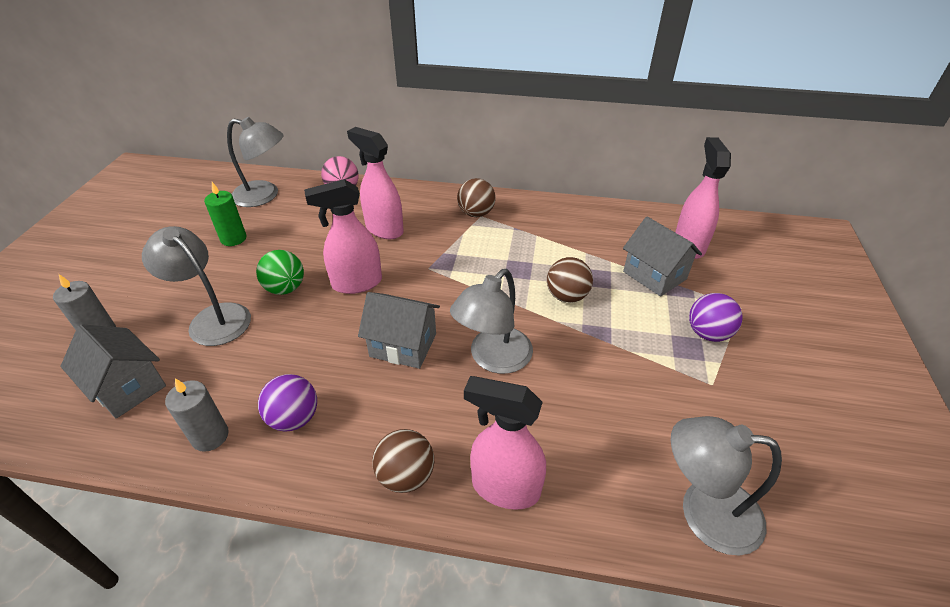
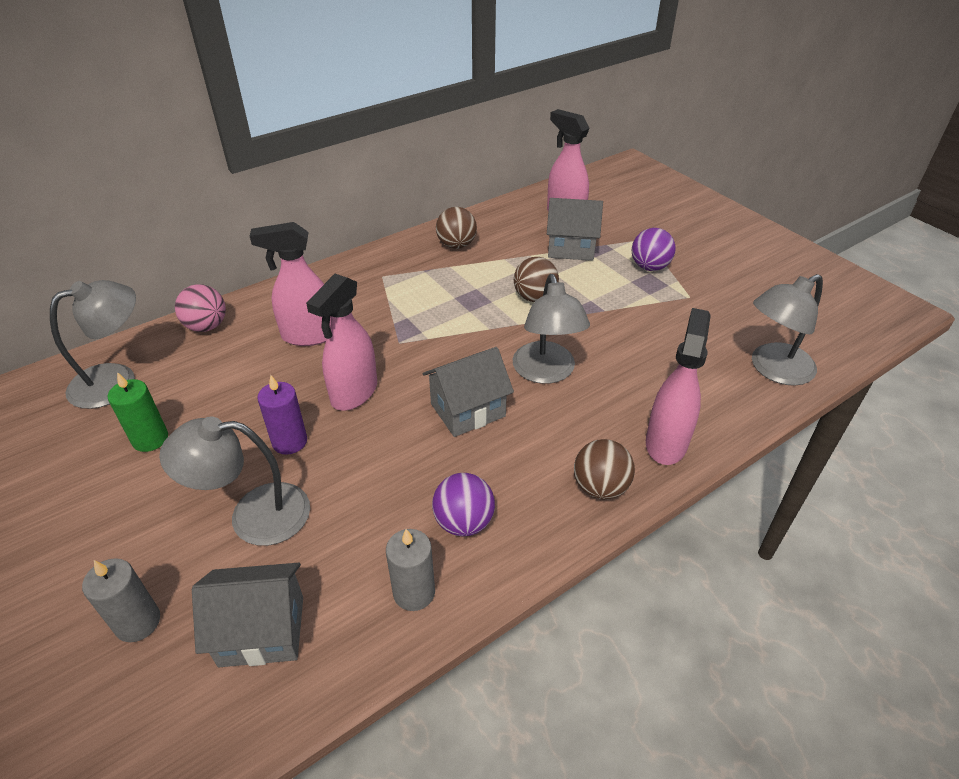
camera: 45 degrees left, 0 degrees up
green ball [256,250,304,295] -> purple candle [257,375,307,455]
brown ball [457,178,495,217] -> brown ball moved to [436,207,477,249]
pink spray bottle [464,376,546,510] -> pink spray bottle turned 135 degrees clockwise [646,308,711,465]

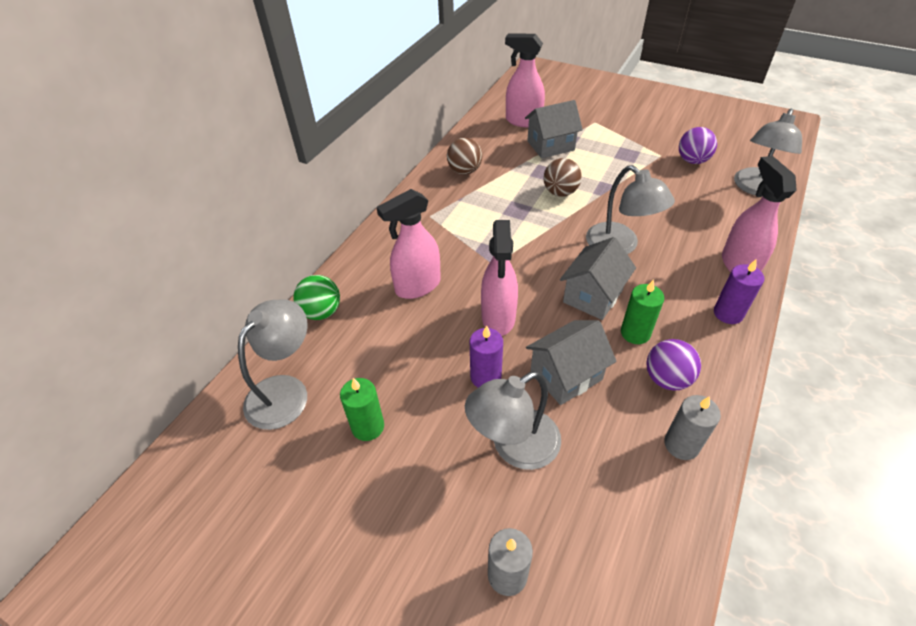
camera: 25 degrees left, 5 degrees up
pink ball [175,284,226,332] -> green ball [293,275,340,320]
grey house [192,563,303,667] -> grey house moved to [526,320,617,405]
brown ball [574,439,635,500] -> purple candle [714,259,764,324]
purple ball [632,228,675,271] -> purple ball moved to [679,127,717,164]
none -> green candle [621,279,664,344]

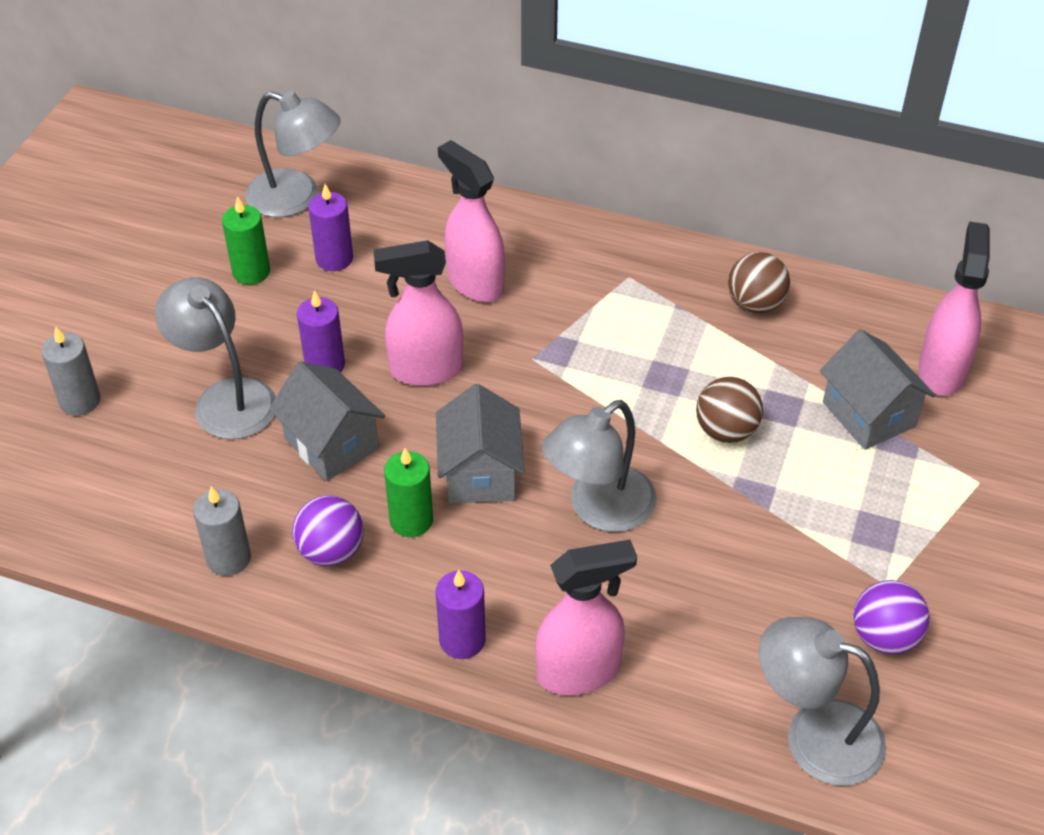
camera: 80 degrees right, 0 degrees up
green ball [293,275,340,320] -> none
grey house [560,237,636,320] -> grey house turned 60 degrees clockwise [436,384,525,504]
none -> purple candle [308,184,353,271]

